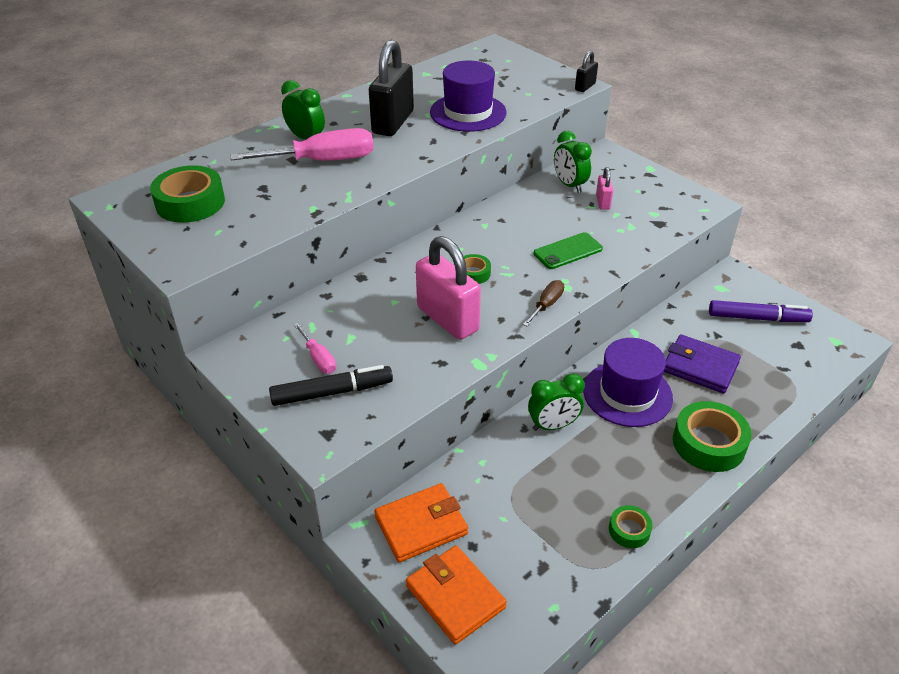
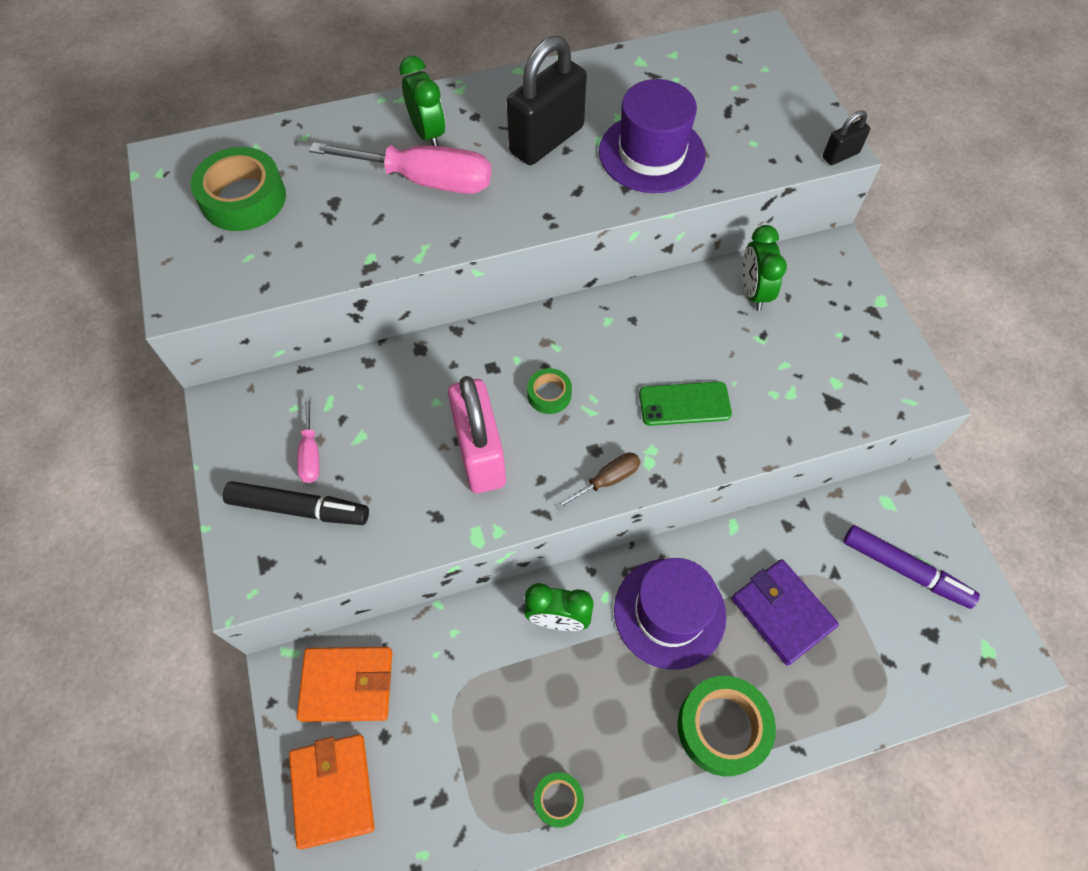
camera: 25 degrees right, 20 degrees up
pink padlock [596,167,613,210] -> none

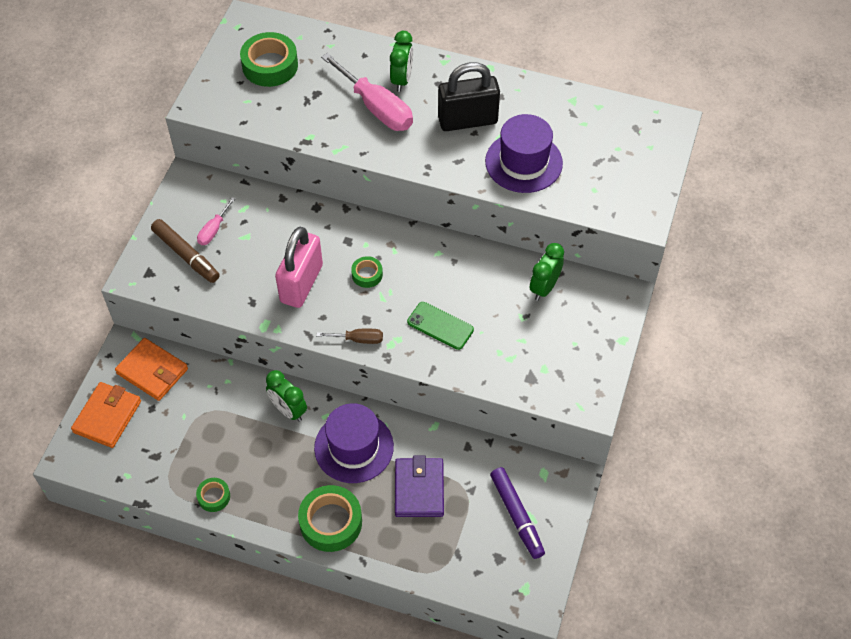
camera: 35 degrees right, 5 degrees down
black marker [223,481,369,525] -> brown marker [151,219,220,283]
black padlock [823,110,870,165] -> none

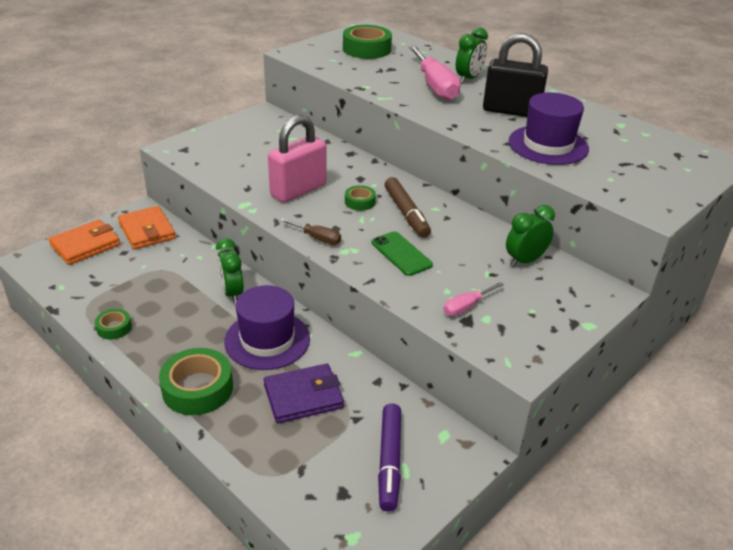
camera: 25 degrees right, 20 degrees down
brown marker [151,219,220,283] -> brown marker moved to [385,177,431,238]
pink screwdriver [197,197,235,245] -> pink screwdriver moved to [443,282,504,316]
purple wallet [395,455,444,517] -> purple wallet turned 45 degrees clockwise [264,364,344,423]

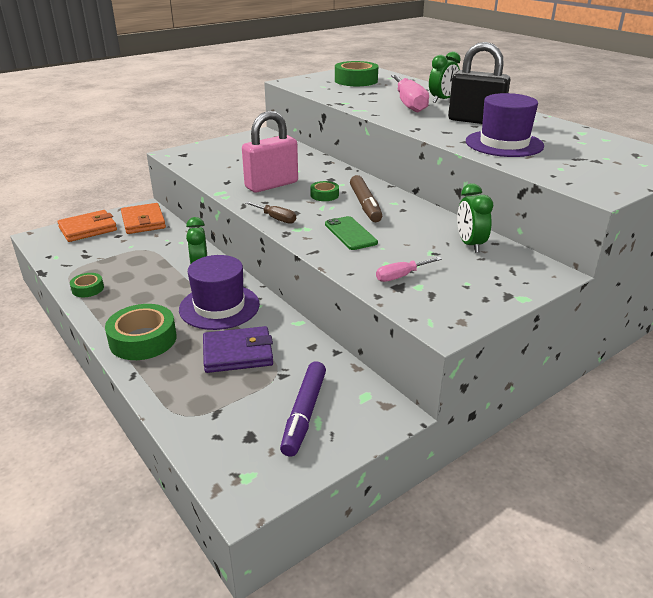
camera: 10 degrees right, 5 degrees down
green clock [506,205,555,267] -> green clock turned 75 degrees counterclockwise [457,183,493,253]

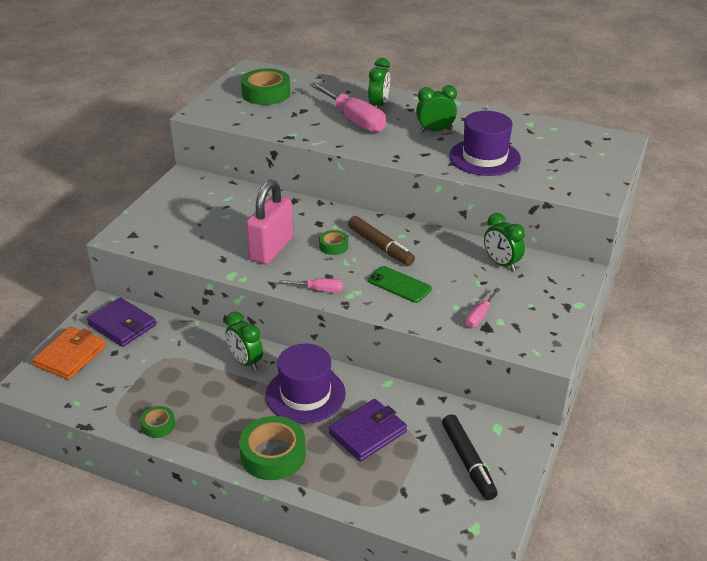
camera: 30 degrees left, 5 degrees up
orange wallet [121,203,166,234] -> purple wallet [87,297,156,347]
brown screwdriver [245,201,296,224] -> pink screwdriver [279,278,343,293]
purple marker [280,362,326,457] -> black marker [442,414,498,500]
black padlock [448,42,510,124] -> green clock [416,85,457,133]

